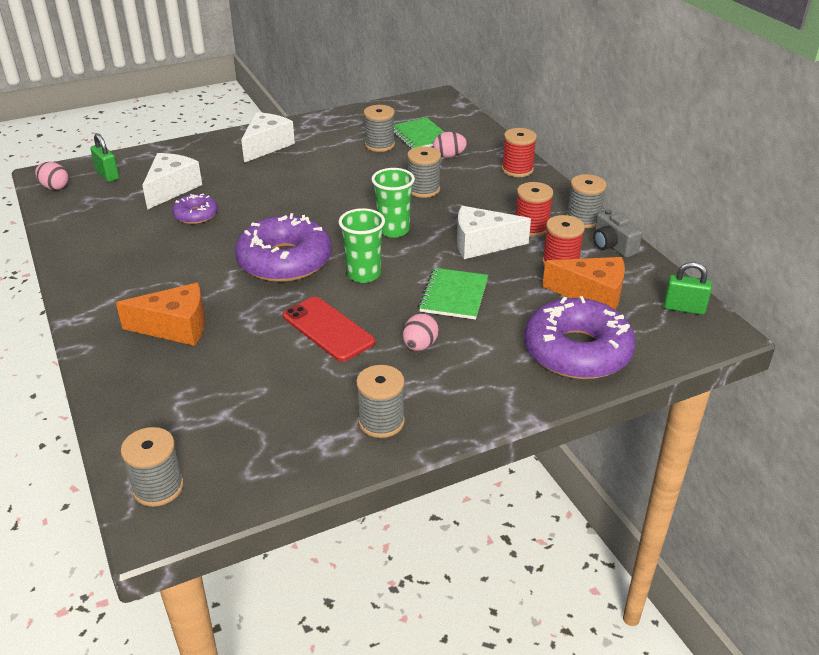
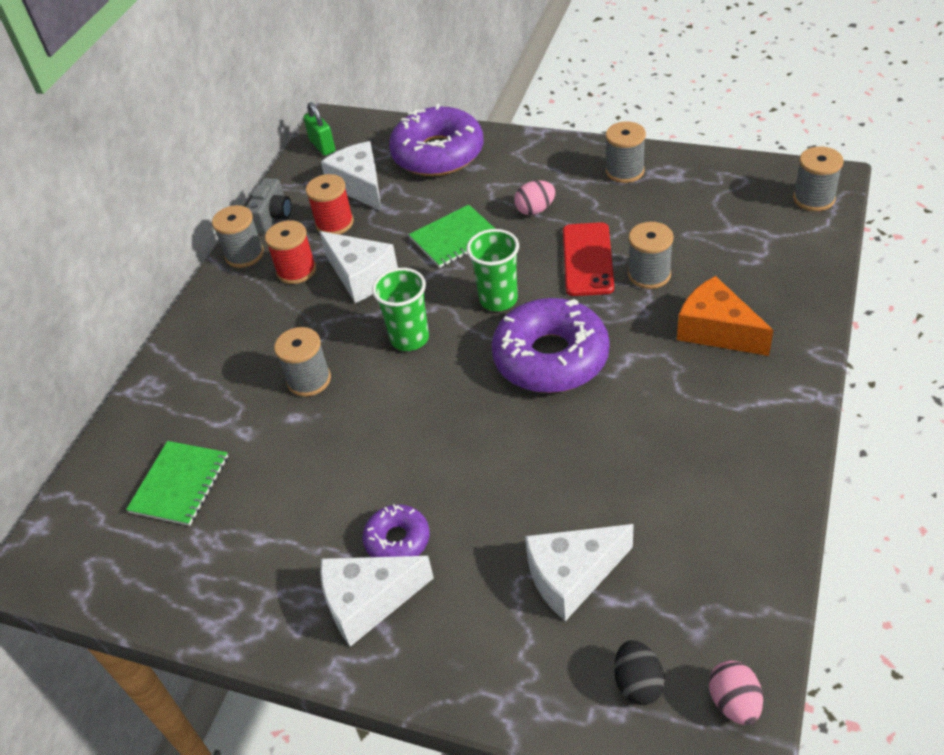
camera: 130 degrees left, 10 degrees up
green padlock [90,133,119,182] -> black egg [614,640,665,705]
purple donut [172,194,218,224] -> purple donut moved to [362,504,430,557]
grey spool [364,105,395,152] -> grey spool moved to [628,222,674,289]
pink egg [433,132,467,158] -> none
red spool [502,128,537,177] -> none
orange cheese [542,257,625,310] -> white cheese [321,141,381,211]

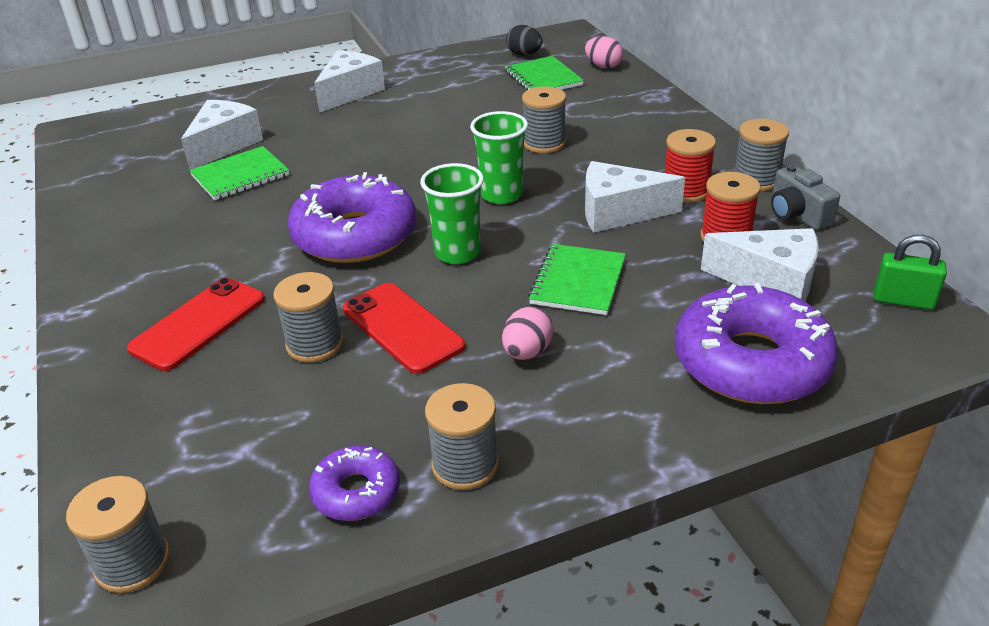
camera: 135 degrees right, 10 degrees down
purple donut [362,504,430,557] -> purple donut moved to [309,446,400,521]
black egg [614,640,665,705] -> black egg moved to [506,25,542,56]
orange cheese [677,276,773,356] -> red phone [127,278,265,371]
pink egg [709,660,763,725] -> pink egg moved to [585,36,623,69]
none -> green notebook [189,146,289,200]

